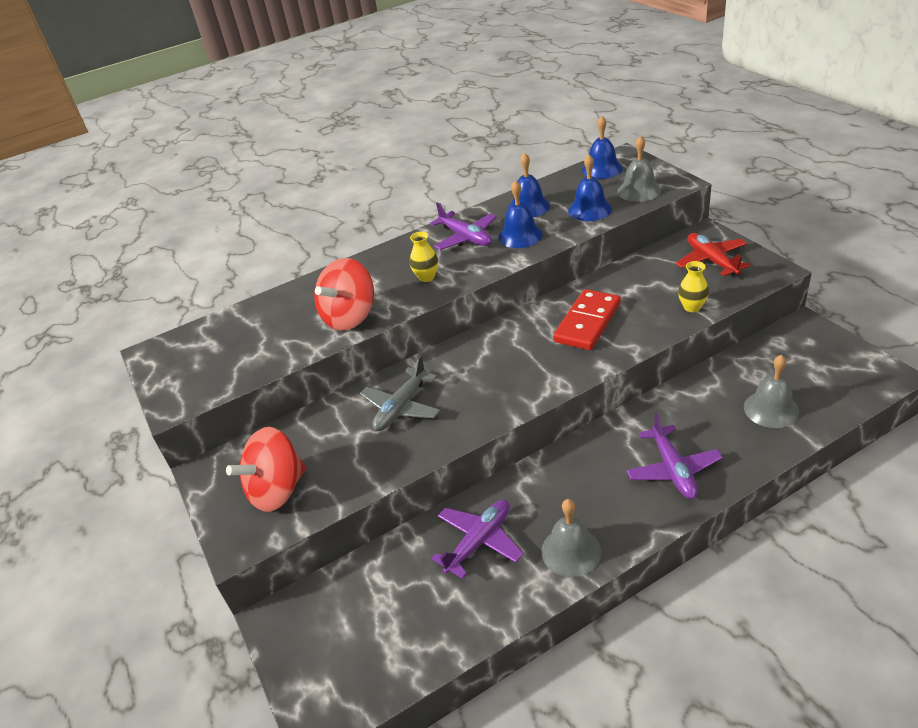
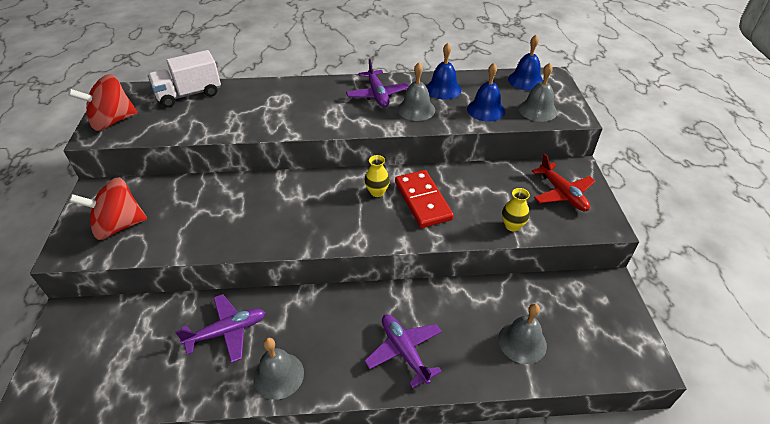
camera: 20 degrees right, 5 degrees up
red spinning top [314,258,374,331] -> red spinning top moved to [68,74,138,131]
grey plane [360,355,440,431] -> none
yellow vase [410,232,438,282] -> yellow vase moved to [365,155,390,197]
blue bell [498,180,543,248] -> grey bell [397,62,435,121]
red domino [553,289,621,350] -> red domino turned 75 degrees counterclockwise [395,170,454,228]
purple plane [627,413,723,499] -> purple plane turned 135 degrees clockwise [364,314,442,388]
red plane [676,233,751,276] -> red plane turned 150 degrees clockwise [532,154,596,211]
none -> white truck [148,50,221,108]

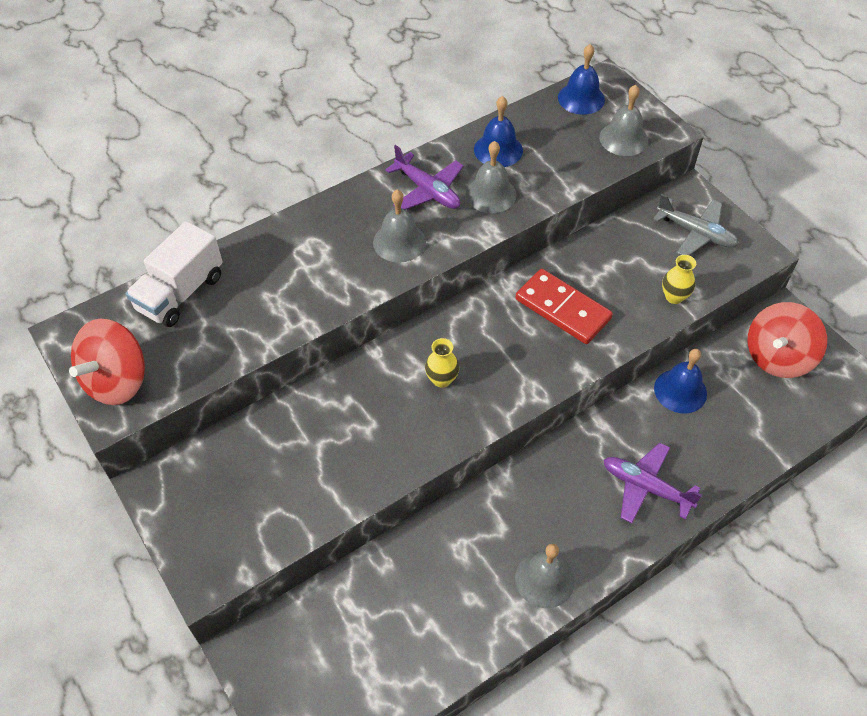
camera: 30 degrees left, 10 degrees up
red spinning top [69,177,147,240] -> red spinning top moved to [748,302,827,378]
purple plane [175,294,265,363] -> none
yellow vase [365,155,390,197] -> yellow vase moved to [425,338,459,388]
blue bell [467,63,505,122] -> blue bell moved to [654,349,707,414]
grey bell [498,303,547,364] -> grey bell moved to [373,190,426,263]
red plane [532,154,596,211] -> grey plane [653,194,739,255]

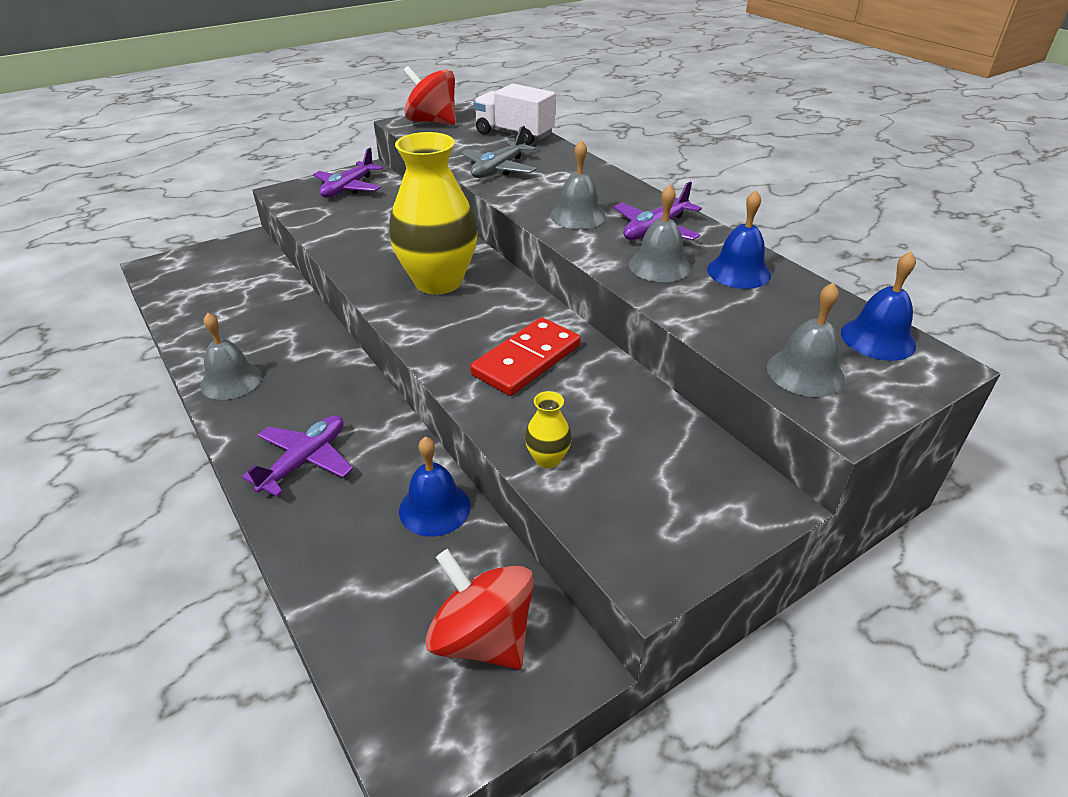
camera: 90 degrees right, 15 degrees down
yellow vase [425,338,459,388] -> yellow vase [389,132,478,295], size x2.47
grey plane [653,194,739,255] -> grey plane moved to [461,126,536,178]
none -> purple plane [313,148,383,197]

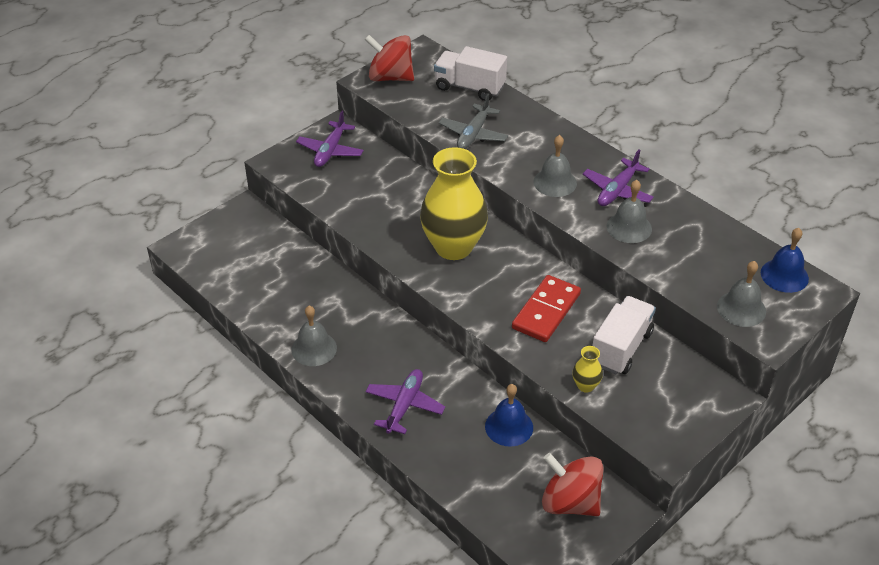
camera: 10 degrees left, 5 degrees up
blue bell [707,190,771,289] -> none
none -> white truck [592,296,656,375]

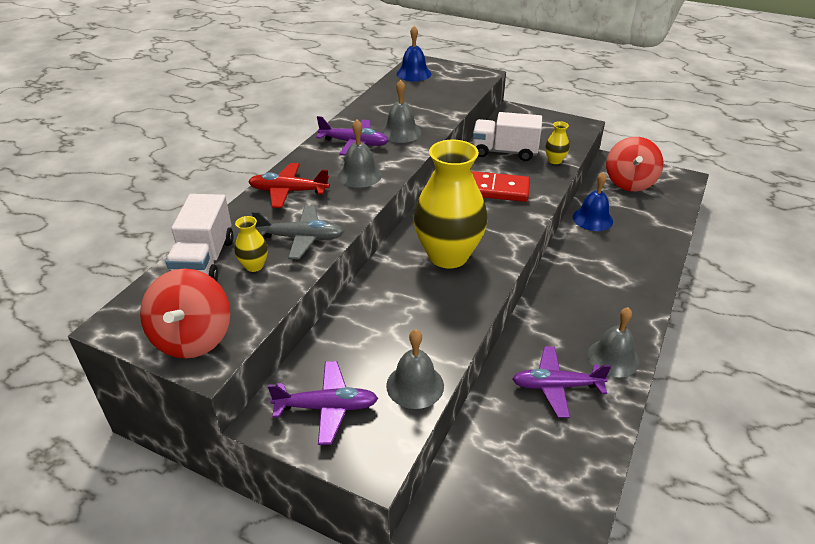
camera: 110 degrees left, 5 degrees down
purple plane [365,369,445,434] -> purple plane moved to [512,346,611,418]
grey bell [717,261,766,327] -> grey bell moved to [386,329,444,409]
none -> yellow vase [234,216,268,272]
none -> red plane [248,163,330,208]

